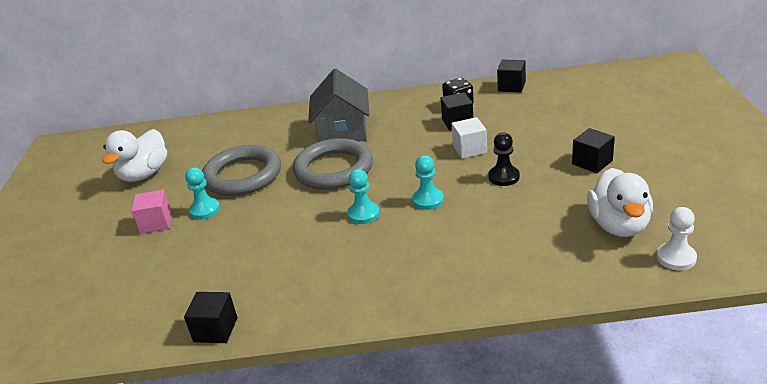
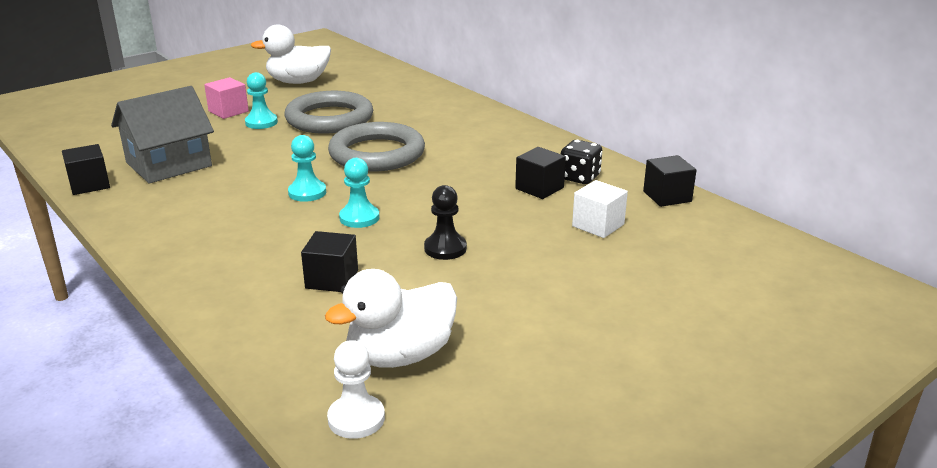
camera: 50 degrees right, 5 degrees down
grey house [308,69,369,142] -> grey house moved to [111,86,214,183]
white cube [451,117,487,159] -> white cube moved to [572,180,628,238]
black cube [572,128,615,173] -> black cube moved to [301,231,358,292]

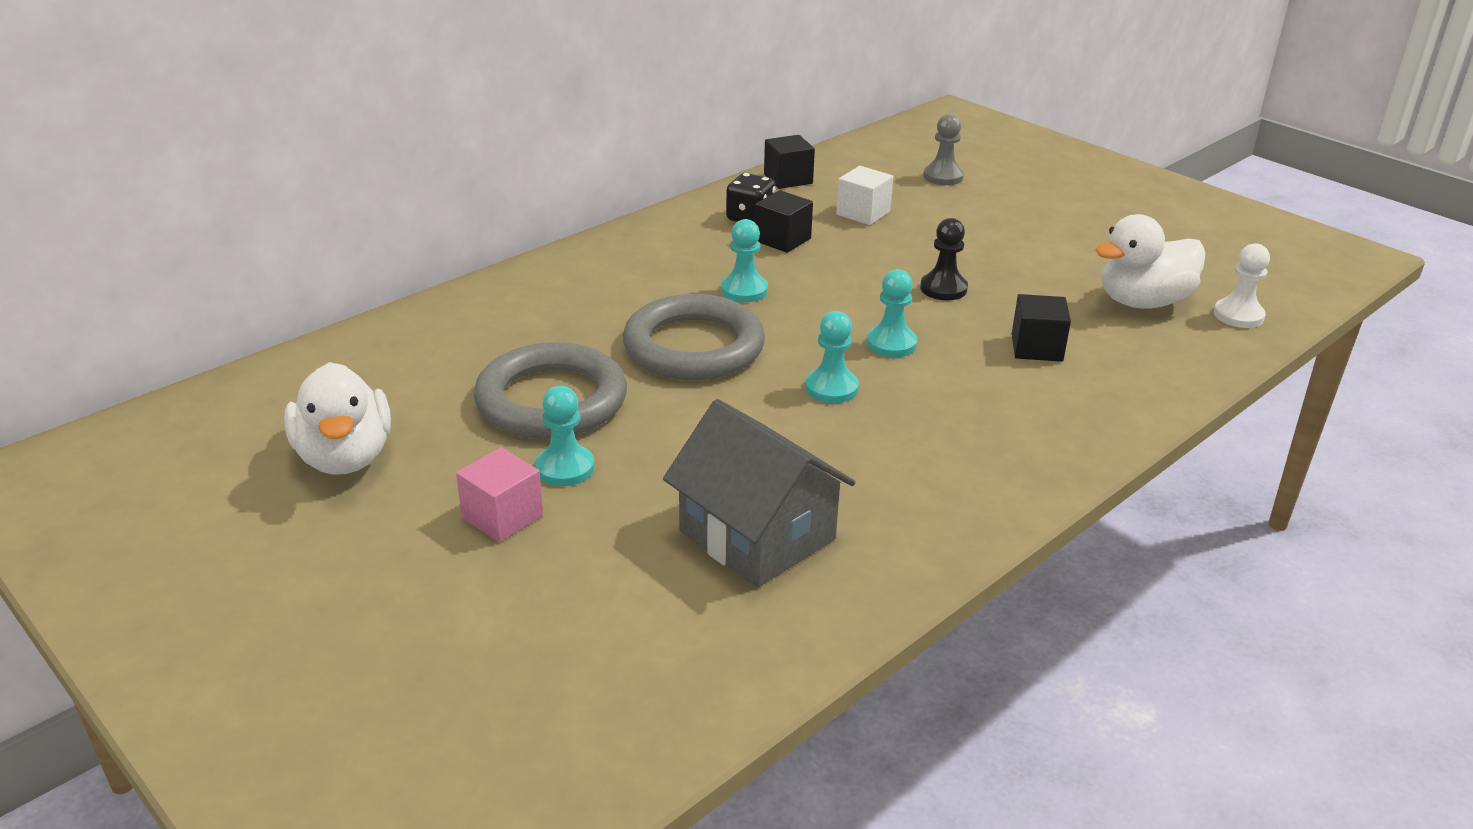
camera: 95 degrees left, 5 degrees up
black cube [62,144,110,195] -> none
white duck [325,269,457,368] -> white duck turned 105 degrees clockwise [1096,214,1206,309]
none -> turquoise pawn [721,219,768,302]
none -> grey pawn [923,114,964,185]

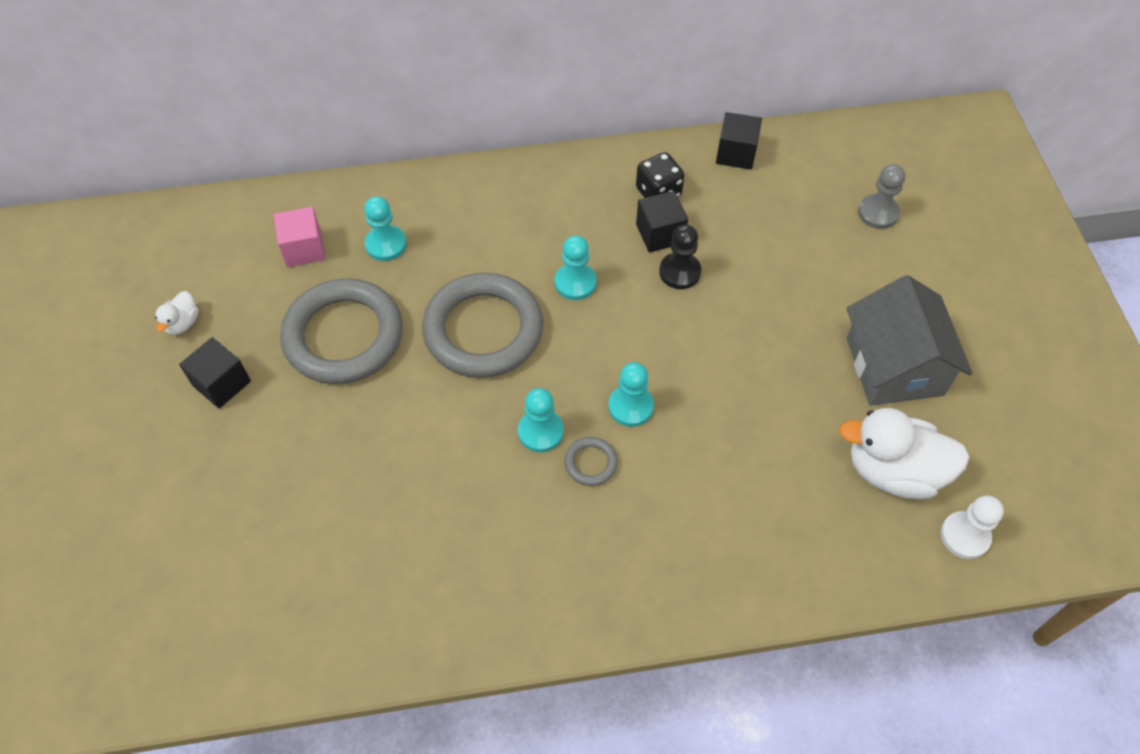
camera: 35 degrees right, 25 degrees up
white duck [284,362,391,475] -> white duck [155,291,199,335], size x0.46
pink cube [456,447,543,542] -> pink cube moved to [274,207,326,267]
turquoise pawn [535,386,595,486] -> turquoise pawn moved to [364,196,407,261]
grey house [663,399,856,587] -> grey house moved to [847,275,973,406]
white cube [836,166,893,225] -> none
black pawn [920,218,968,300] -> black pawn moved to [659,225,701,289]
black cube [1012,294,1071,362] -> black cube moved to [179,337,251,409]
none -> grey ring [564,437,618,486]

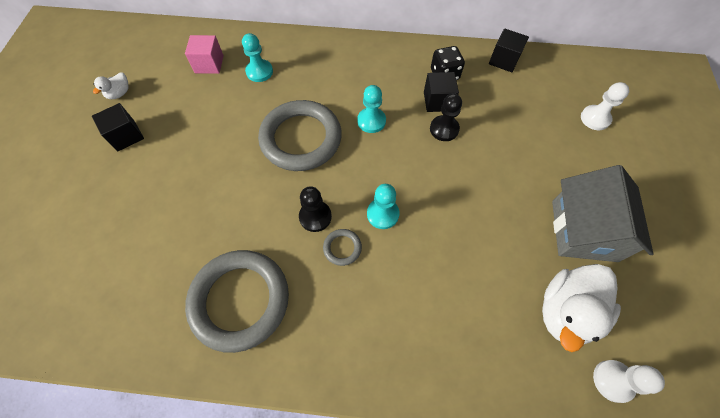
camera: 15 degrees right, 5 degrees up
grey ring [280,279,403,384] -> grey ring moved to [185,250,289,353]
turquoise pawn [518,388,564,452] -> black pawn [299,186,332,232]
white duck [839,408,970,499] -> white duck turned 75 degrees counterclockwise [542,264,621,352]
grey pawn [858,164,905,229] -> white pawn [581,82,629,130]

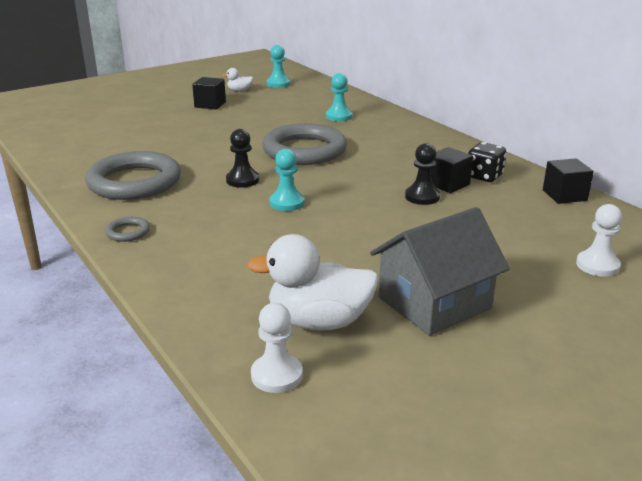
camera: 50 degrees right, 35 degrees down
pink cube [185,35,224,74] -> none
grey ring [323,229,362,266] -> grey ring moved to [105,217,150,242]
turquoise pawn [357,85,386,133] -> turquoise pawn moved to [267,45,290,88]

